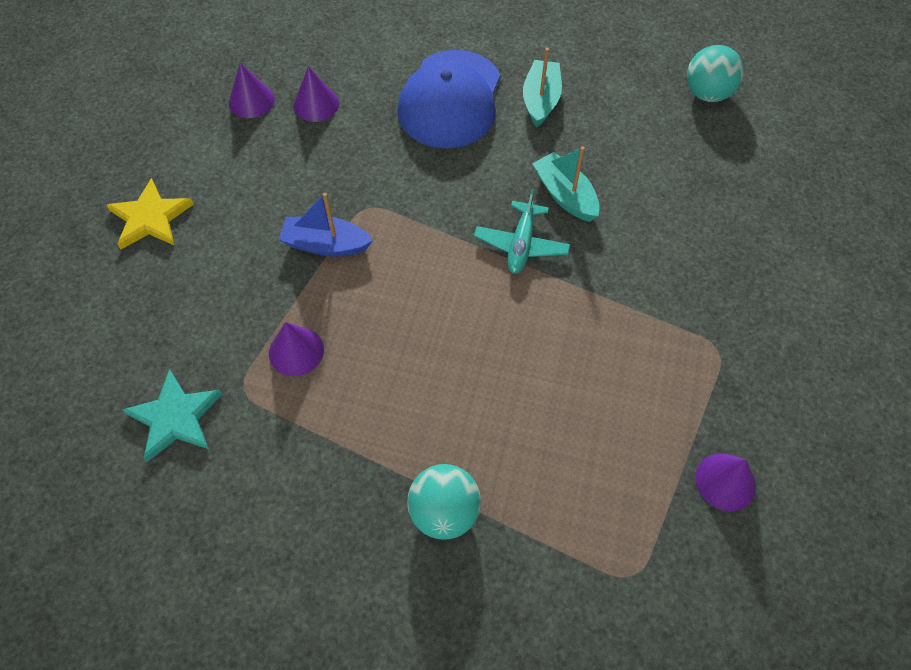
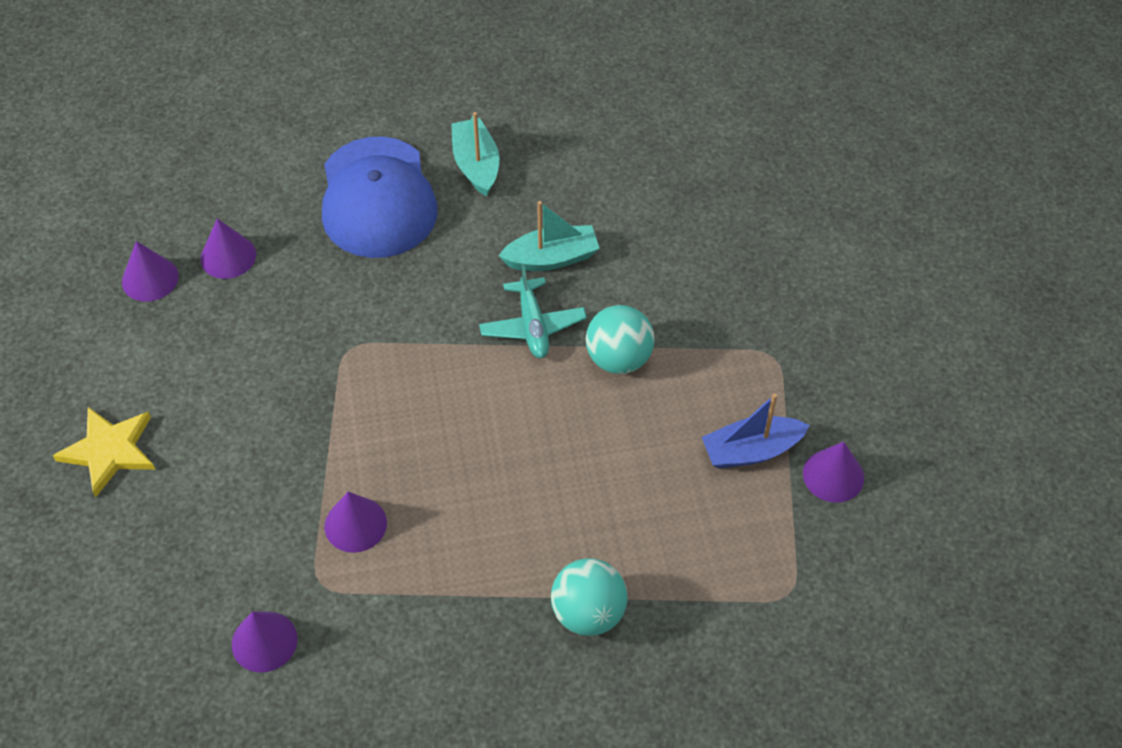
camera: 25 degrees left, 5 degrees down
turquoise star [123,369,222,462] -> purple cone [232,612,297,673]
blue boat [279,193,373,256] -> blue boat moved to [702,393,810,469]
turquoise boat [532,146,600,222] -> turquoise boat turned 135 degrees clockwise [499,201,600,271]
turquoise ball [687,45,744,102] -> turquoise ball moved to [586,305,655,374]

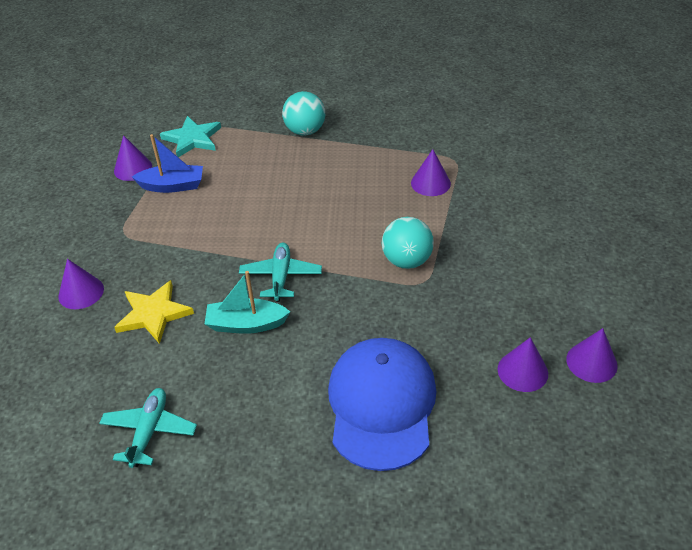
camera: 165 degrees left, 10 degrees down
yellow star [52,407,155,497] -> yellow star moved to [114,280,194,344]
purple cone [232,612,297,673] -> purple cone moved to [58,259,104,309]
turquoise boat [451,112,499,197] -> none
turquoise ball [586,305,655,374] -> turquoise ball moved to [382,217,434,269]
none -> turquoise plane [99,388,197,468]
none -> turquoise star [160,116,221,157]

